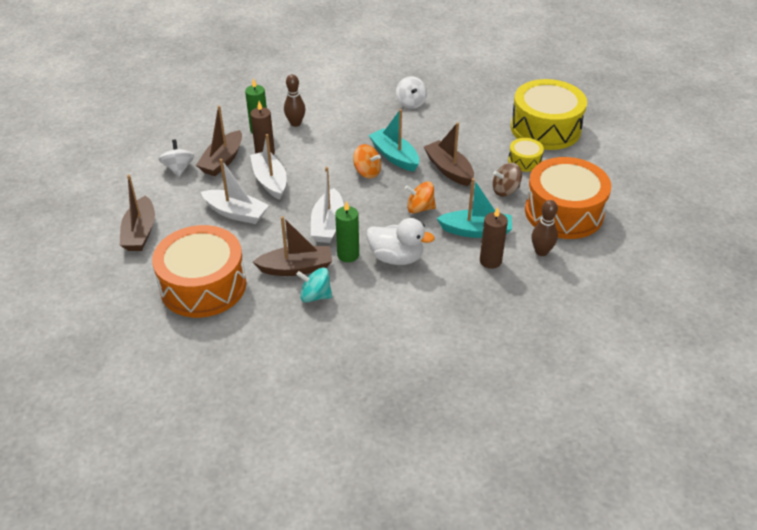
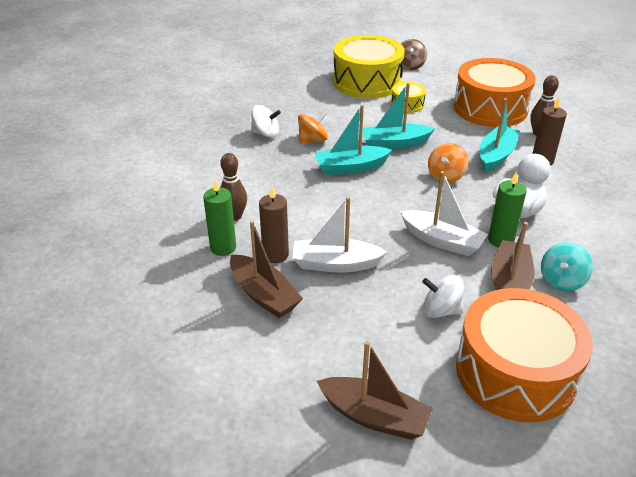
camera: 65 degrees left, 5 degrees down
white spinning top [159,139,194,177] -> white spinning top moved to [422,275,464,318]
white boat [201,159,269,224] -> none
orange spinning top [353,144,381,179] -> orange spinning top moved to [298,111,328,144]
brown boat [424,122,474,186] -> turquoise boat [362,83,435,149]
brown spinning top [493,163,522,197] -> brown spinning top moved to [401,39,427,70]

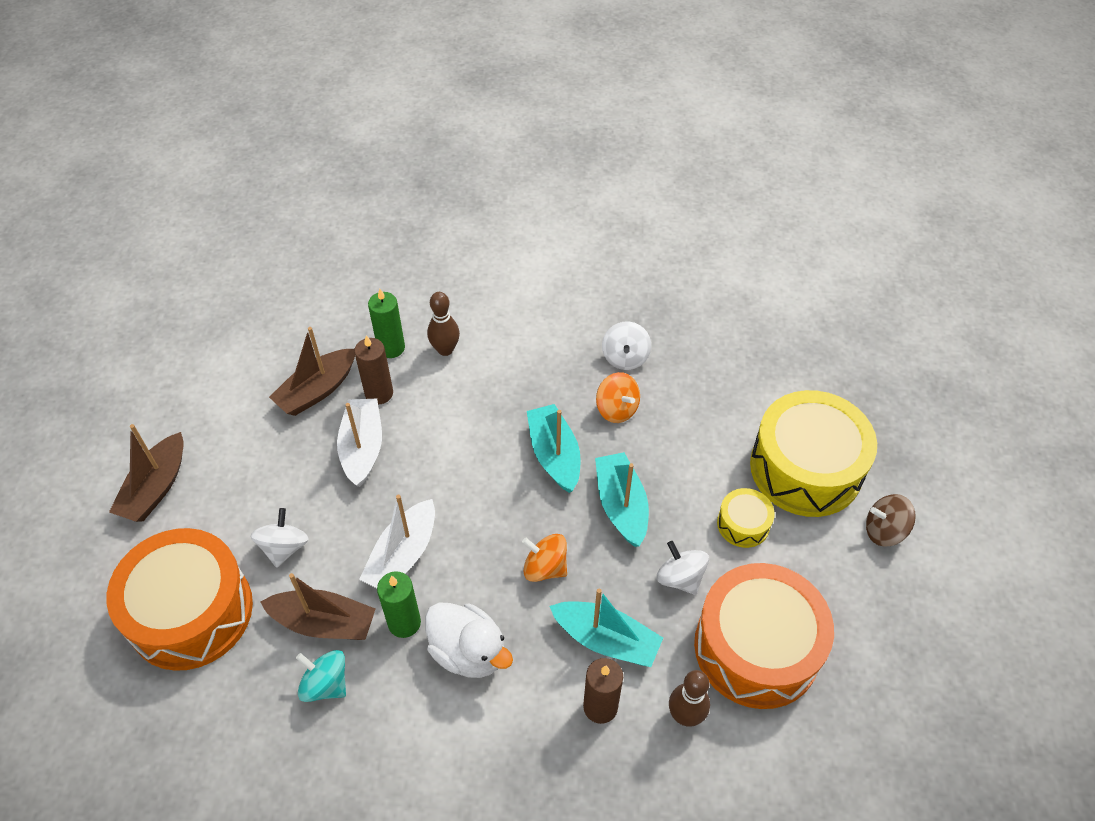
camera: 85 degrees right, 15 degrees up
none -> white spinning top [657,541,709,595]

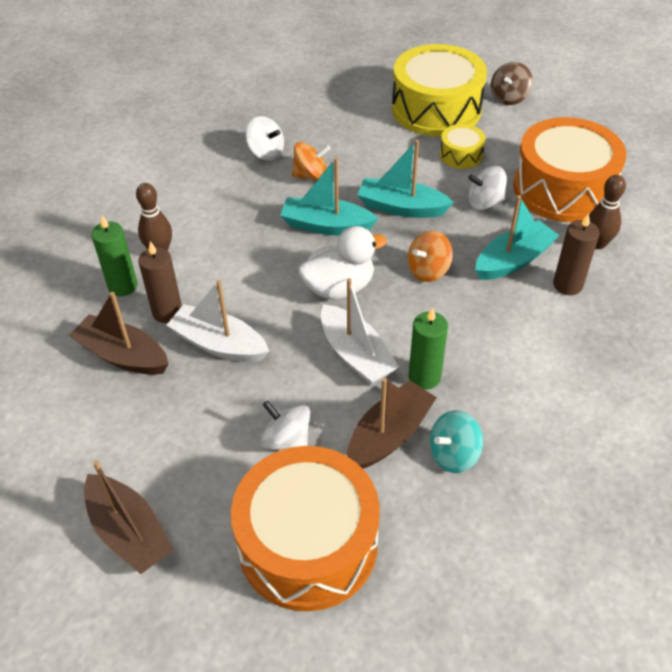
camera: 60 degrees left, 5 degrees down
brown boat [269,327,355,416] -> brown boat turned 135 degrees clockwise [69,292,168,375]
white duck [425,602,513,678] -> white duck moved to [298,226,387,299]

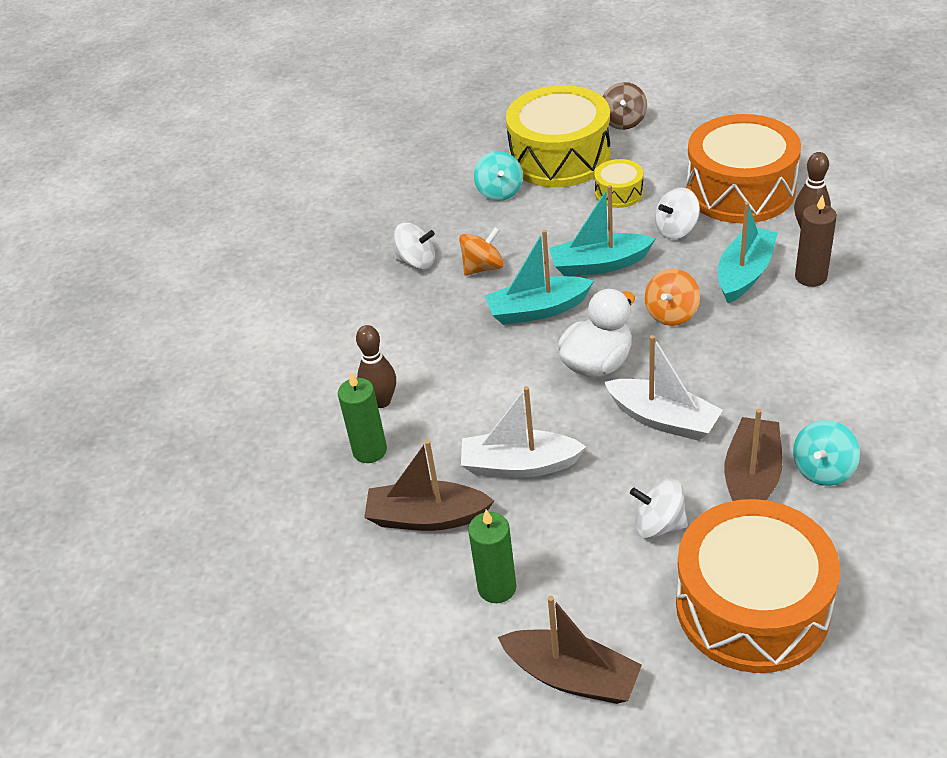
camera: 20 degrees left, 5 degrees down
brown candle [138,241,182,323] -> none
green candle [409,307,448,390] -> green candle moved to [468,509,516,603]
none -> turquoise spinning top [474,151,523,201]

